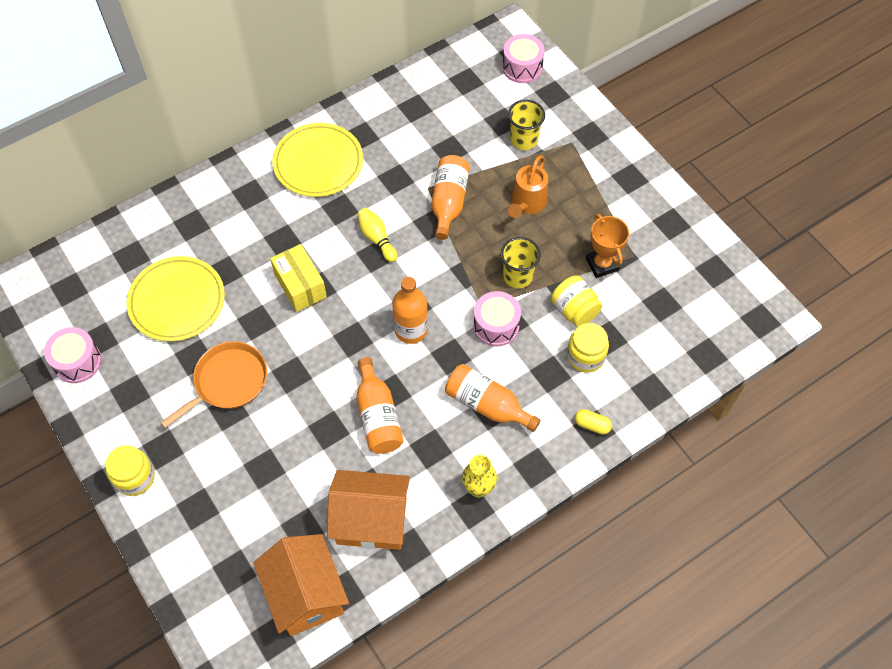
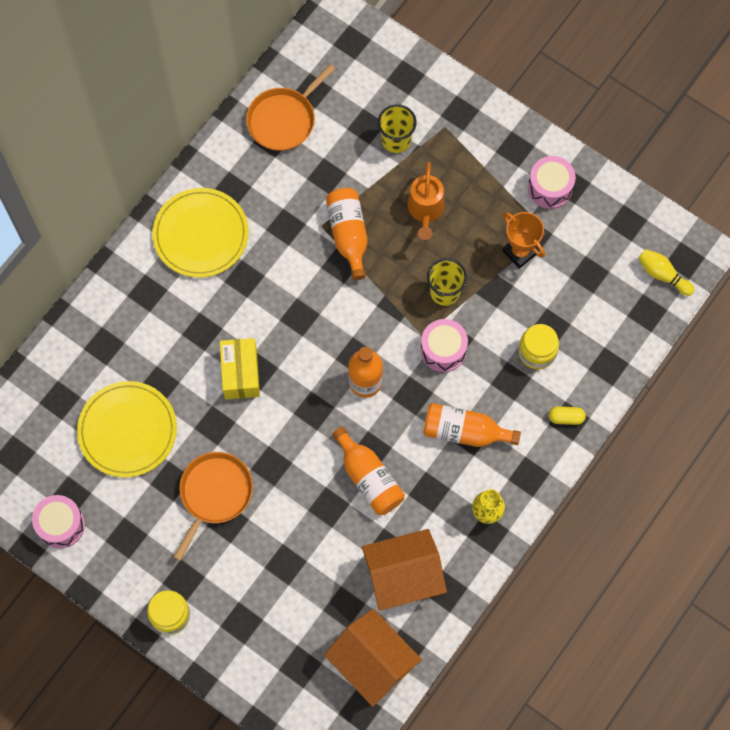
camera: 20 degrees left, 10 degrees up
yellow box [270,244,327,312] -> yellow box turned 45 degrees clockwise [220,338,260,399]
yellow bowling pin [358,208,398,262] -> yellow bowling pin moved to [638,249,694,296]
pink drum [502,34,545,83] -> pink drum moved to [528,156,576,209]
yellow jar [551,275,602,327] -> none
none -> orange pan [246,64,336,151]

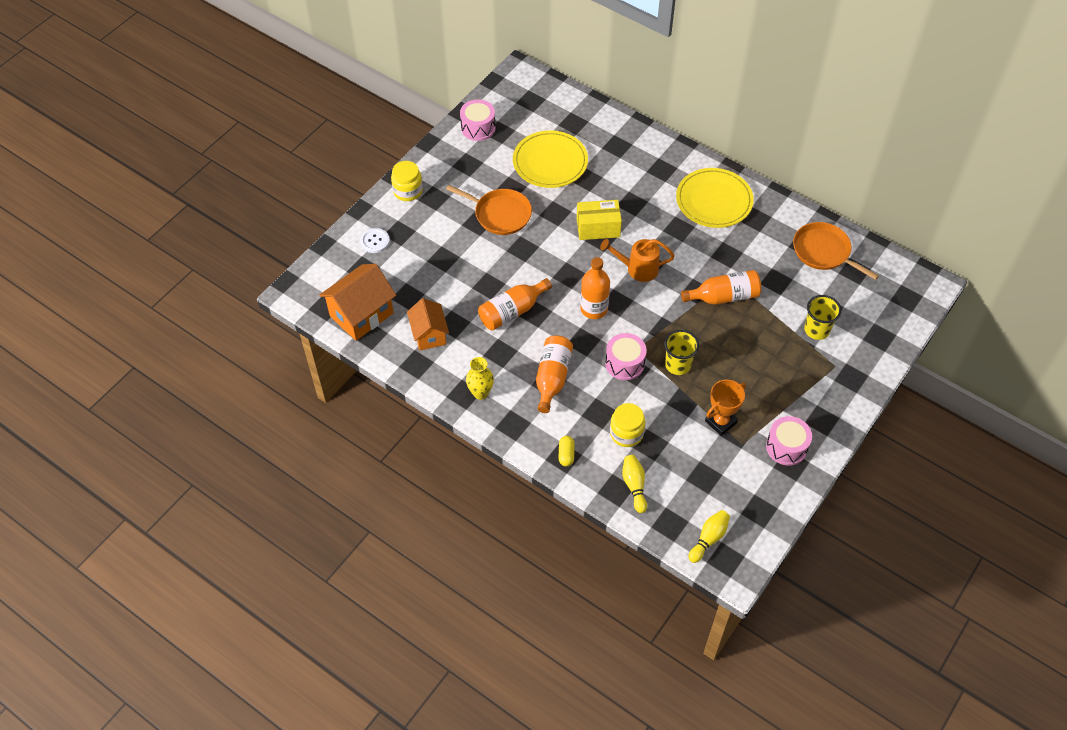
camera: 90 degrees right, 15 degrees down
orange house [362,529,447,611] -> orange house [407,298,449,350], size x0.65
orange watering can [407,162,444,240] -> orange watering can moved to [600,239,675,282]
none -> white button [360,228,390,253]
none -> yellow bowling pin [622,455,647,513]

